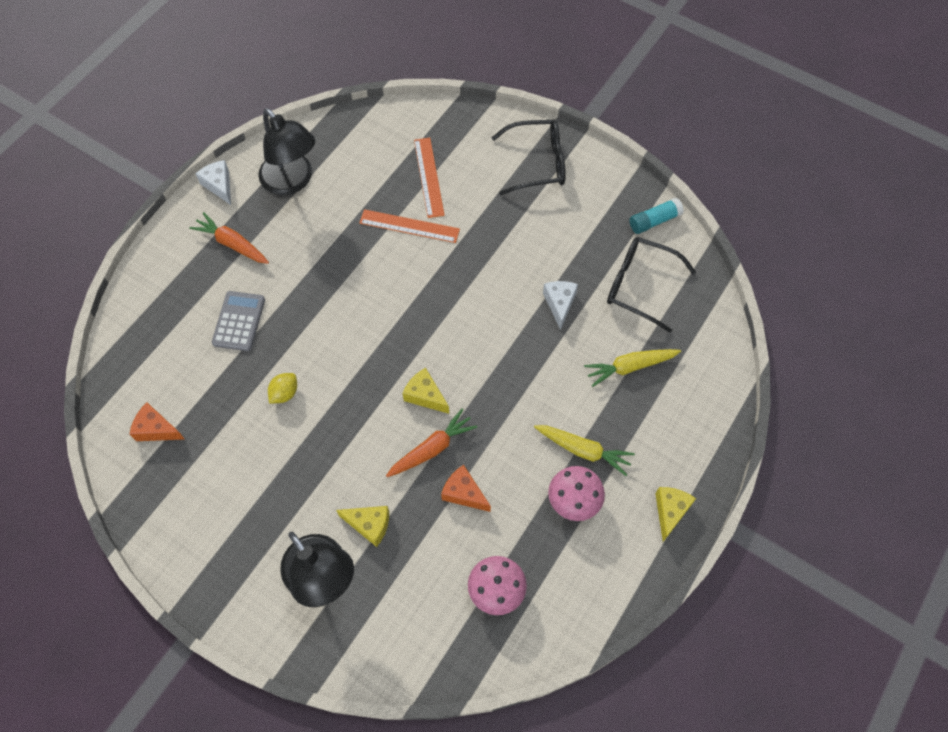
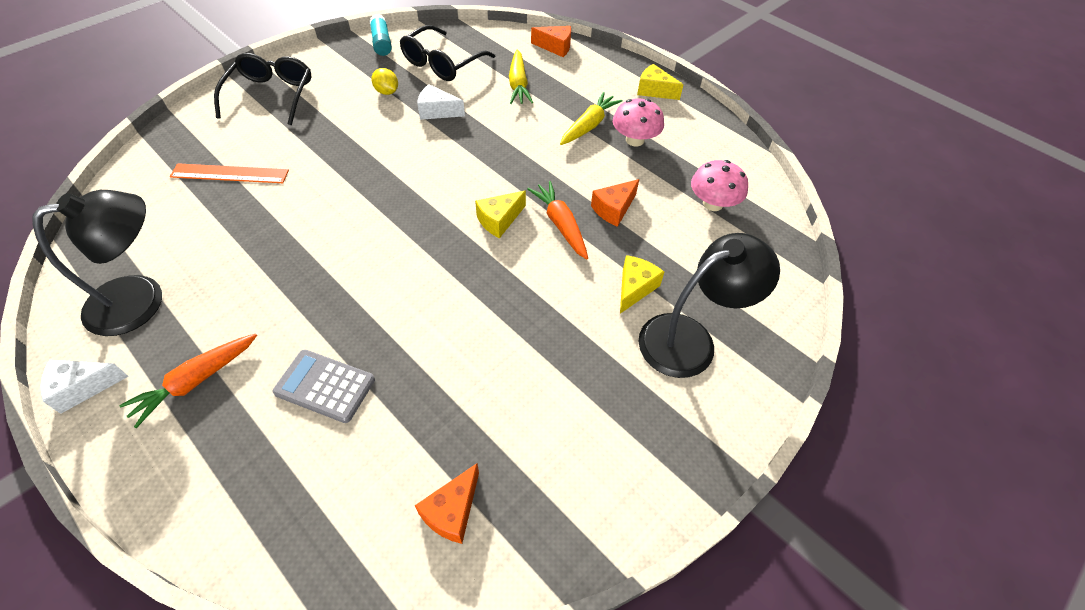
camera: 80 degrees left, 10 degrees down
yellow lemon [268,373,297,403] -> yellow lemon moved to [371,68,398,95]
orange ruler [359,209,460,243] -> none
none -> orange cheese [531,26,571,57]

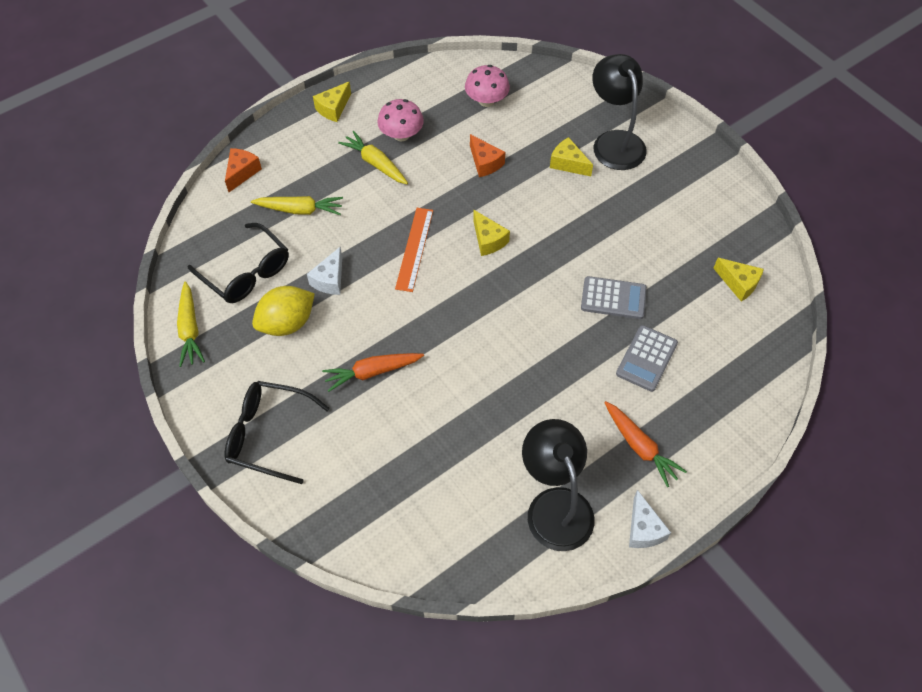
camera: 80 degrees left, 5 degrees up
orange ruler [170,163,289,183] -> orange ruler moved to [395,208,433,292]
turquoise glue stick [370,14,392,56] -> yellow carrot [177,281,205,367]
yellow lemon [371,68,398,95] -> yellow lemon [252,286,315,336], size x1.80
orange cheese [415,463,479,544] -> yellow cheese [713,258,764,301]
orange carrot [527,181,588,260] -> orange carrot moved to [322,353,424,392]
none -> grey calculator [581,276,647,319]

